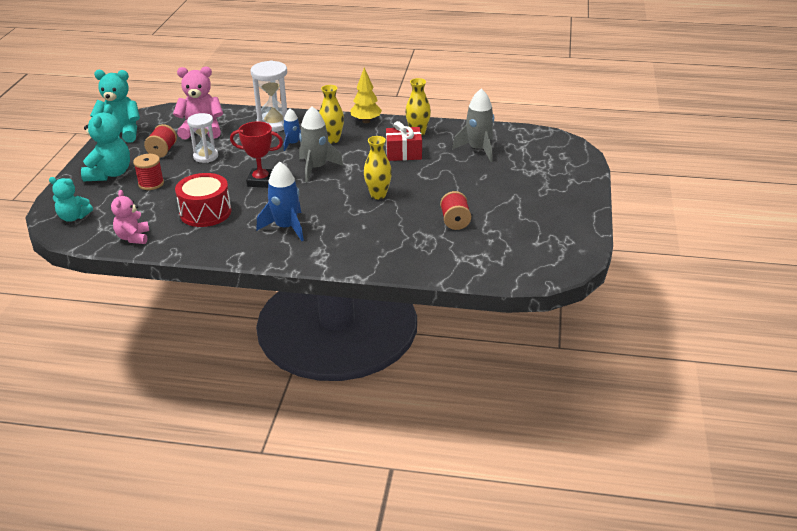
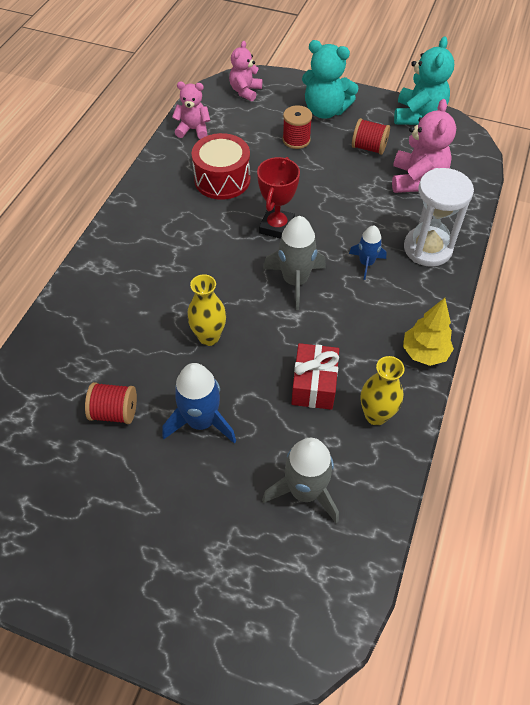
camera: 100 degrees right, 20 degrees up
turquoise teddy bear [49,177,93,222] -> pink teddy bear [229,41,262,102]
white hourglass [187,113,218,163] -> none
blue rocket [256,162,304,241] -> blue rocket moved to [162,363,236,443]
yellow vase [319,85,344,144] -> none

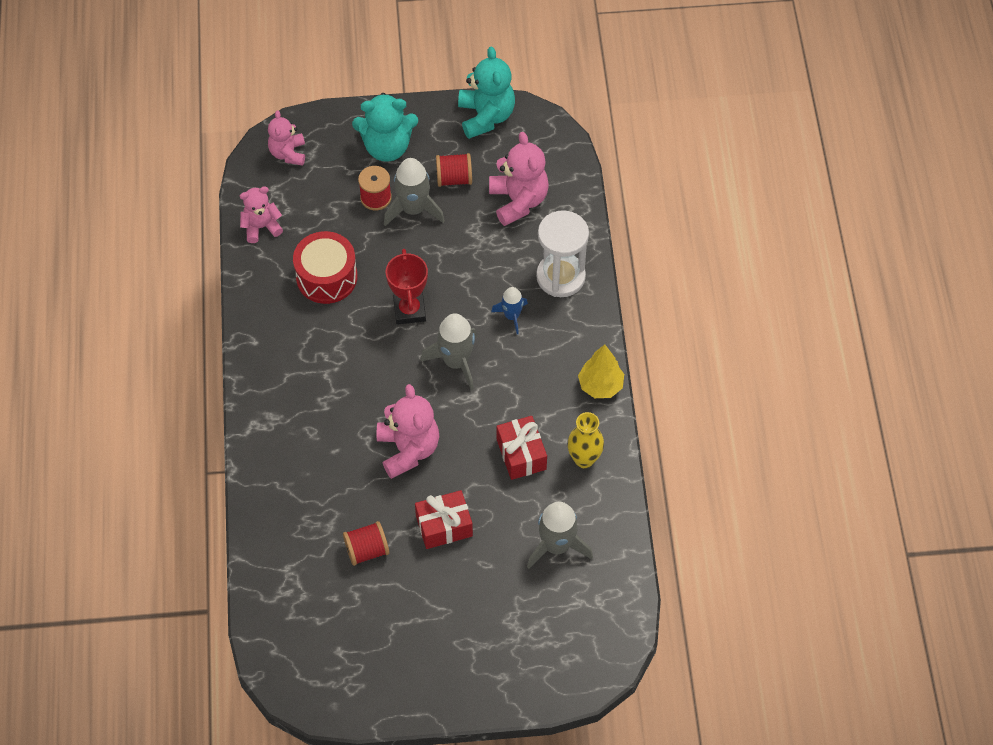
camera: 25 degrees left, 5 degrees up
blue rocket [162,363,236,443] -> red gift [415,490,473,549]
yellow vase [187,274,226,346] -> pink teddy bear [377,384,439,479]
none -> grey rocket [384,158,445,226]

